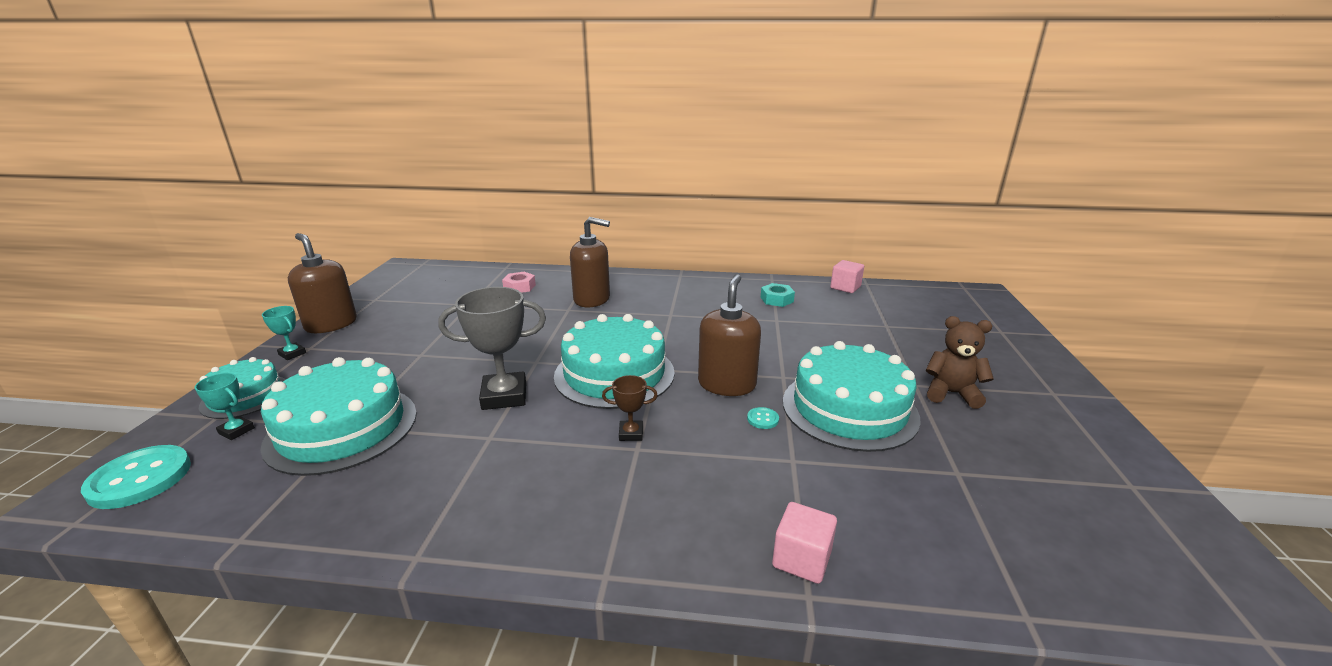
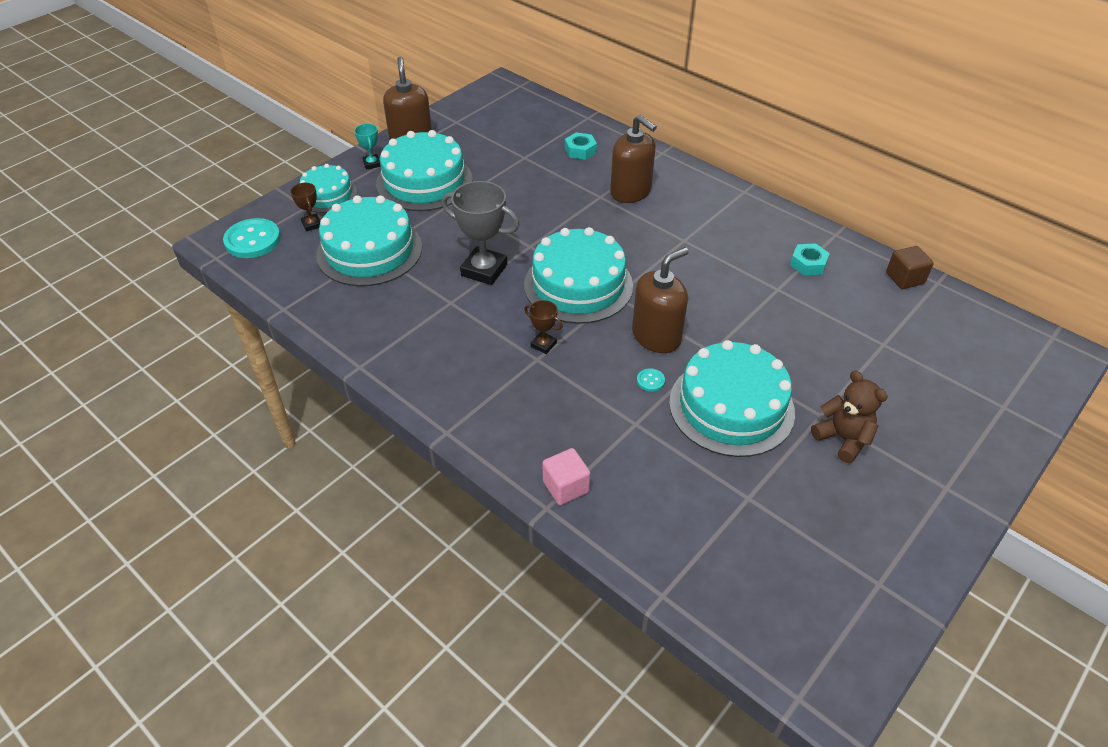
camera: 35 degrees right, 20 degrees up
turquoise trophy [195,373,255,440] -> brown trophy [290,183,320,232]
pink nut [502,272,536,293] -> turquoise nut [565,132,597,160]
pink cube [830,260,864,293] -> brown cube [886,246,933,289]
none -> turquoise cake [376,130,473,211]

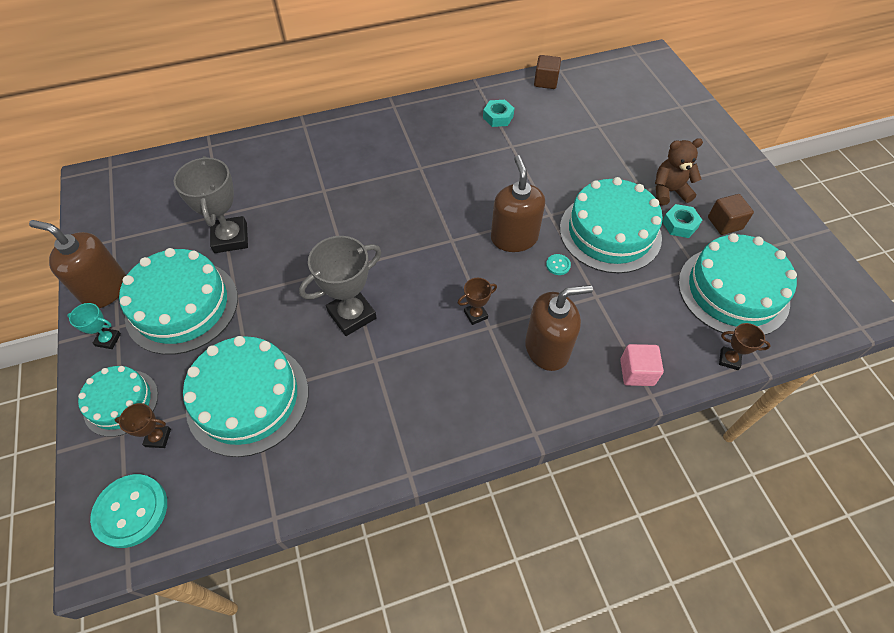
camera: 60 degrees left, 10 degrees up
turquoise cake [524,227,633,324] -> turquoise cake moved to [678,233,797,336]
turquoise nut [565,132,597,160] -> turquoise nut moved to [662,204,702,238]
brown soap dispenser [610,115,657,203] -> brown soap dispenser moved to [525,285,593,371]
none -> grey trophy [174,156,248,253]
none -> brown cube [708,194,754,235]
none -> brown trophy [719,323,771,370]

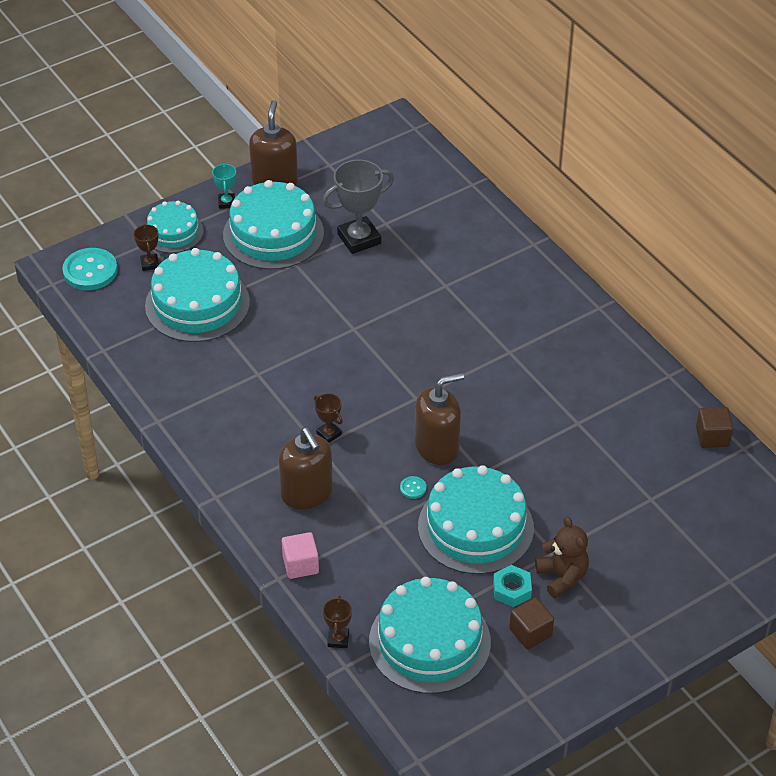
camera: 75 degrees right, 10 degrees down
grey trophy [299,236,381,336] -> none
turquoise nut [483,100,514,127] -> none

